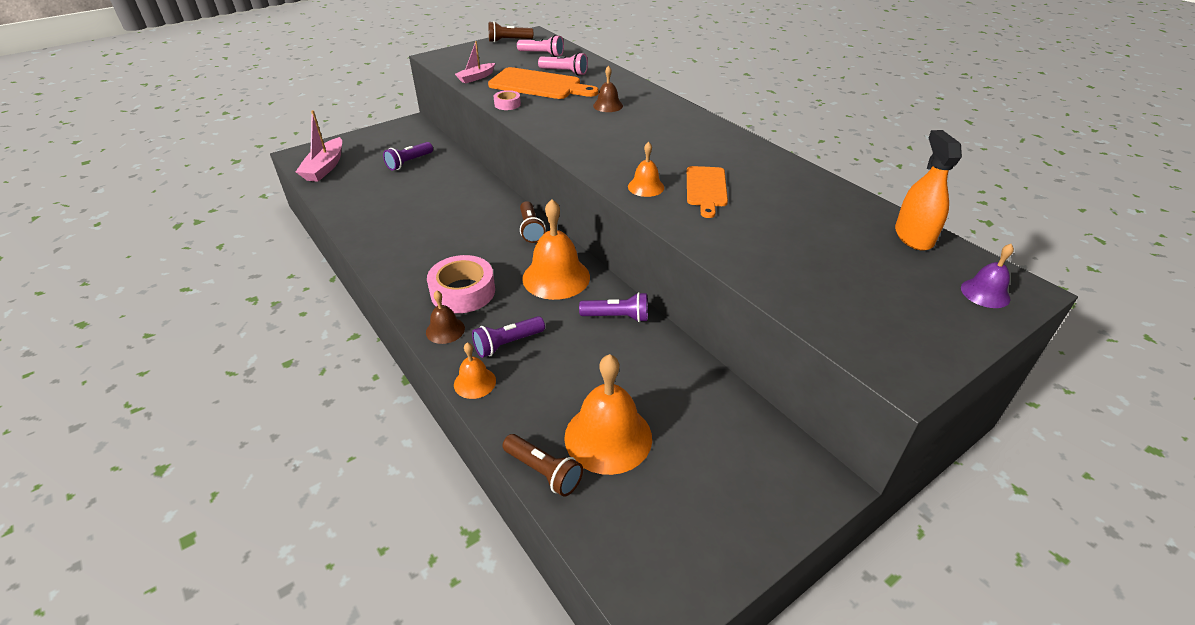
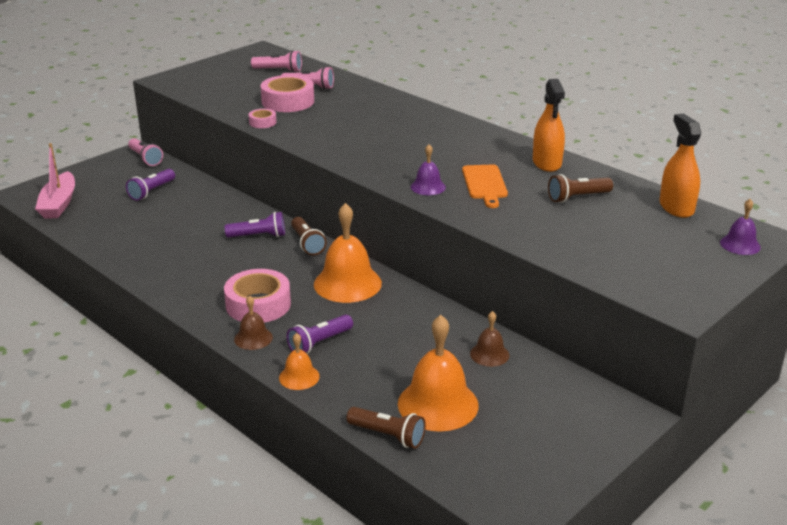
camera: 10 degrees left, 10 degrees down
pink boat [455,41,495,84] -> none
orange cutting board [488,67,599,99] -> pink tape [261,75,314,112]
brown flashlight [489,21,533,42] -> brown flashlight moved to [548,174,613,203]
purple flashlight [579,292,648,322] -> purple flashlight moved to [225,212,285,238]
brown bell [593,66,623,112] -> brown bell moved to [470,311,509,367]
orange bell [628,142,664,197] -> purple bell [411,144,446,195]
none -> pink flashlight [128,138,163,166]
none -> orange spray bottle [533,79,565,172]

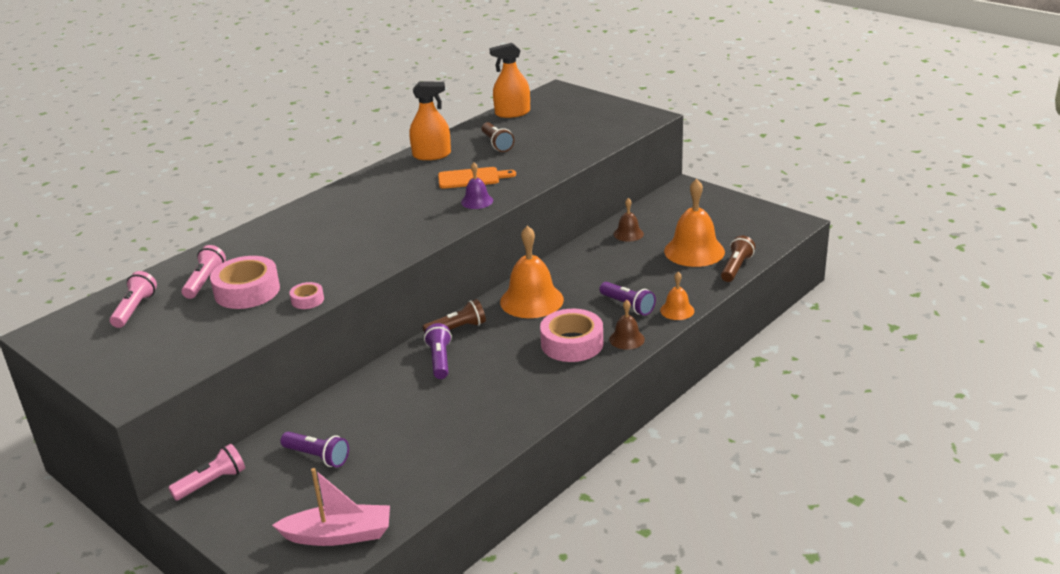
camera: 90 degrees left, 0 degrees up
purple bell [720,199,761,255] -> none

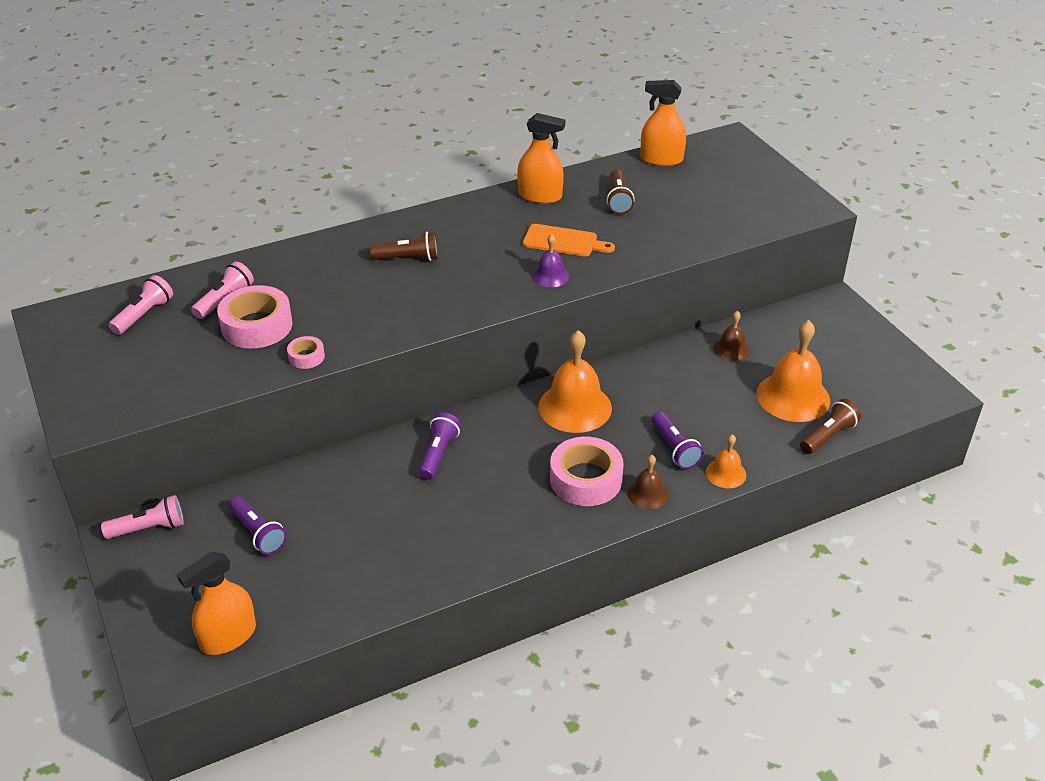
camera: 20 degrees right, 10 degrees up
pink boat [272,468,390,546] -> orange spray bottle [177,552,256,655]
brown flashlight [423,299,486,333] -> brown flashlight moved to [370,232,438,261]

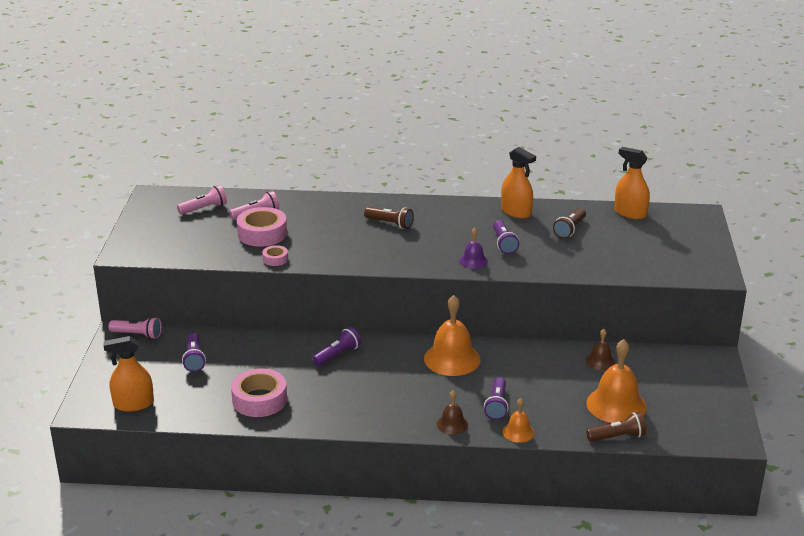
camera: 30 degrees right, 10 degrees down
orange cutting board [523,224,615,257] -> purple flashlight [493,220,519,254]
pink tape [550,437,624,506] -> pink tape moved to [231,368,287,417]

